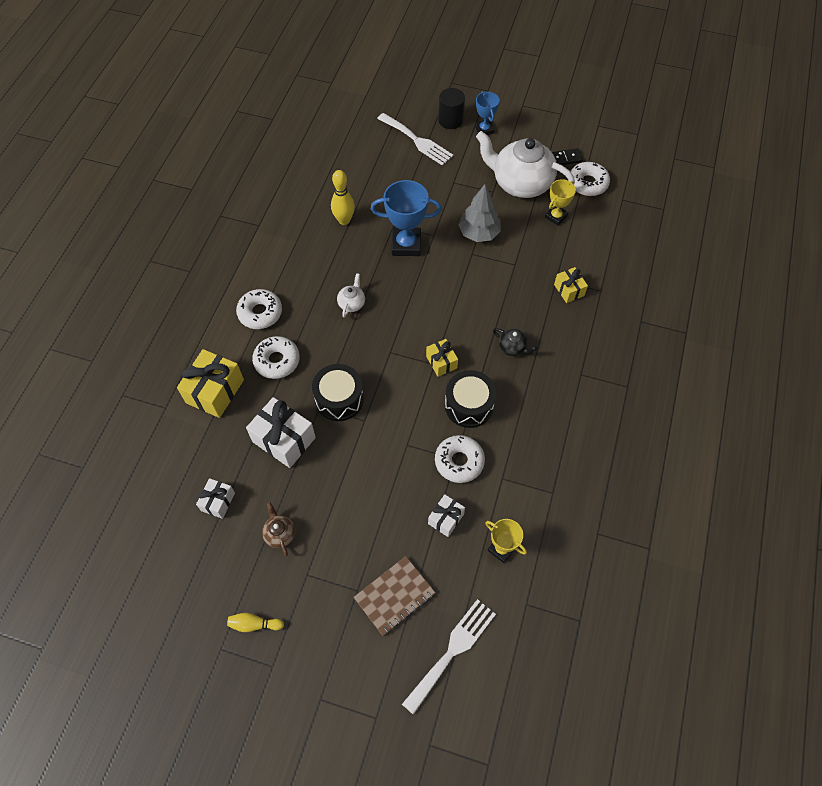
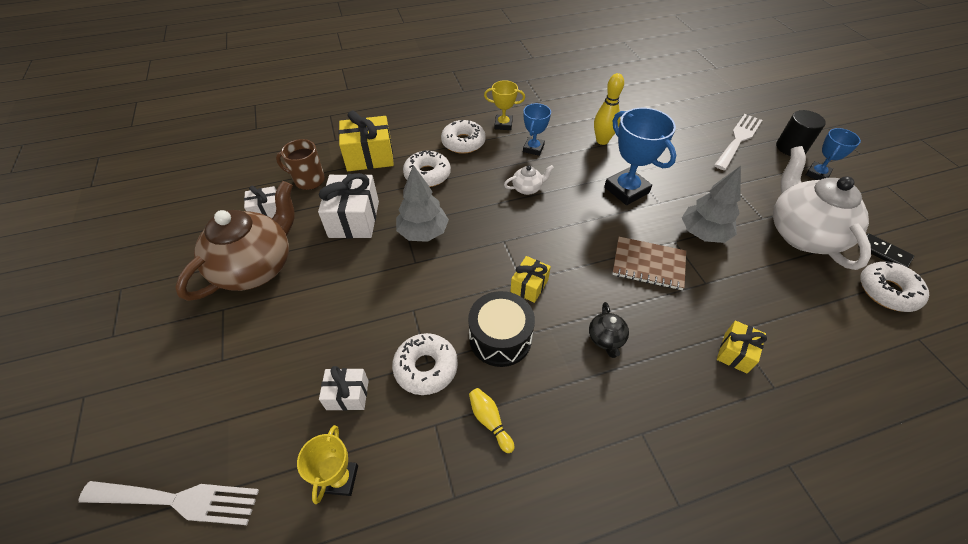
camera: 55 degrees right, 10 degrees down
yellow bowling pin [227,613,284,632] -> yellow bowling pin moved to [469,388,514,453]
brown teapot [262,502,295,556] -> brown teapot [175,181,295,301], size x2.39
black drum [312,364,364,421] -> grey tree [396,165,449,242]
brown notebook [353,556,435,636] -> brown notebook moved to [612,237,686,290]
white fork [377,113,453,165] -> white fork turned 150 degrees counterclockwise [714,114,762,170]
yellow trophy [545,179,576,226] -> yellow trophy moved to [484,80,525,130]
none -> brown mug [276,139,325,190]
none -> blue trophy [523,103,551,156]

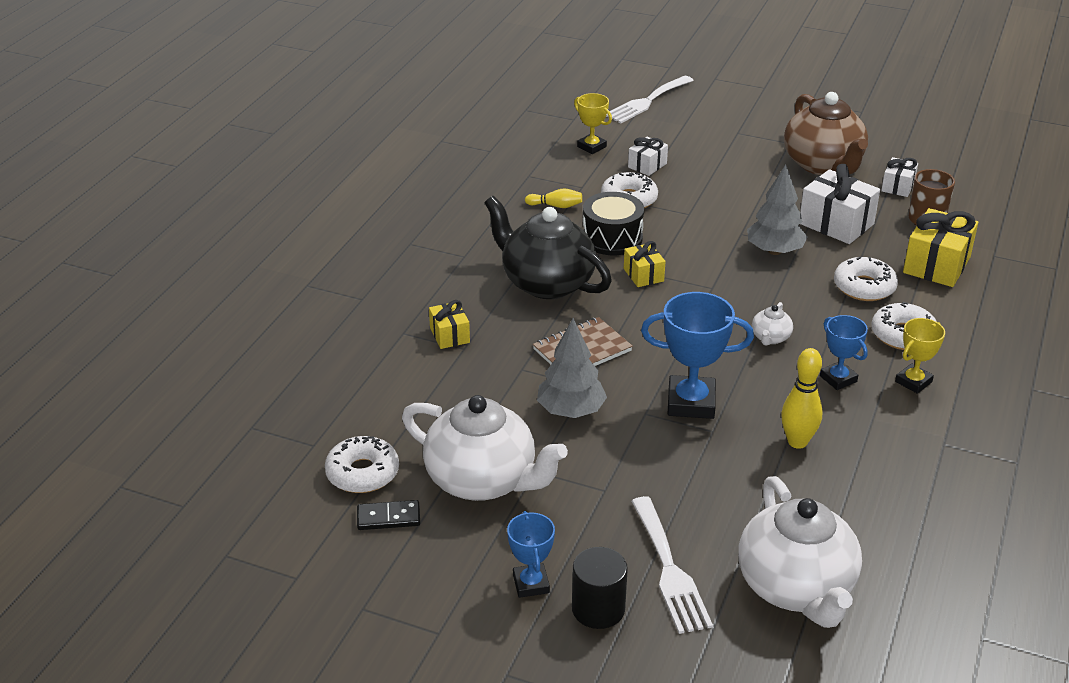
camera: 130 degrees right, 15 degrees down
black teapot [589,302,629,358] -> black teapot [484,196,612,299], size x2.39
none -> white teapot [738,476,862,628]

